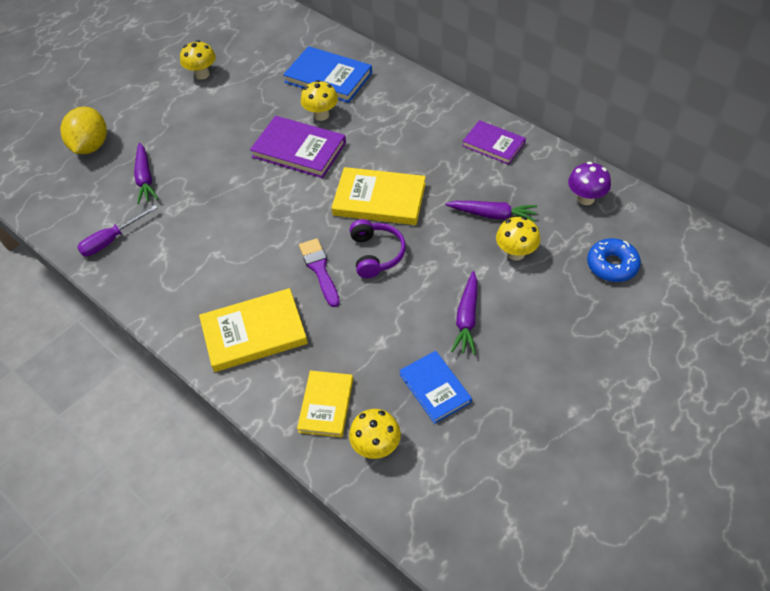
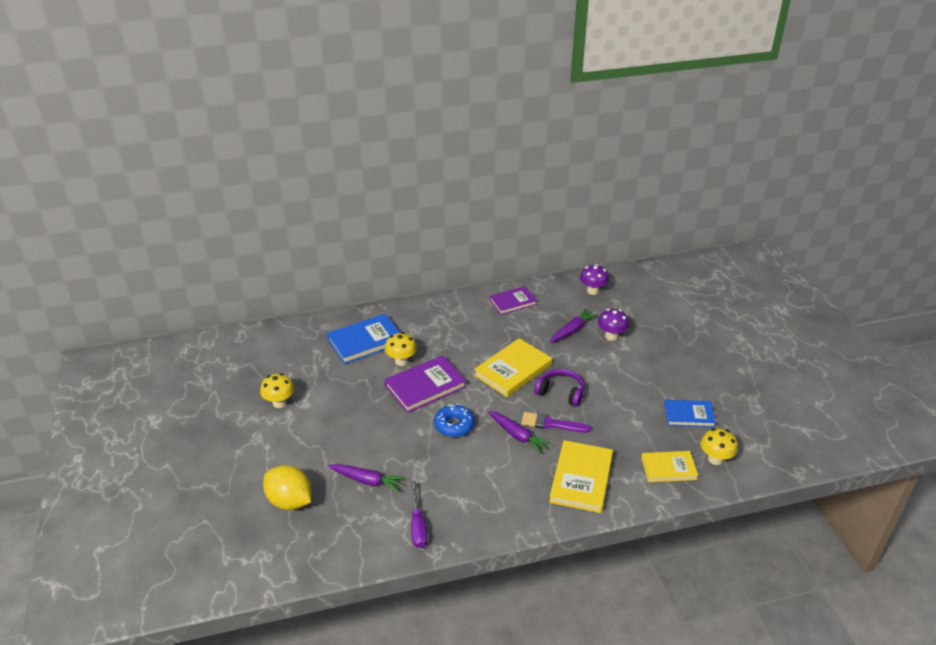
camera: 60 degrees left, 15 degrees down
yellow book [297,371,353,437] -> yellow book turned 45 degrees counterclockwise [641,451,698,482]
purple carrot [451,271,477,355] -> purple carrot moved to [488,411,552,454]
yellow mushroom [496,217,540,261] -> purple mushroom [598,309,629,341]
blue donut [587,238,641,282] -> blue donut moved to [434,405,474,437]

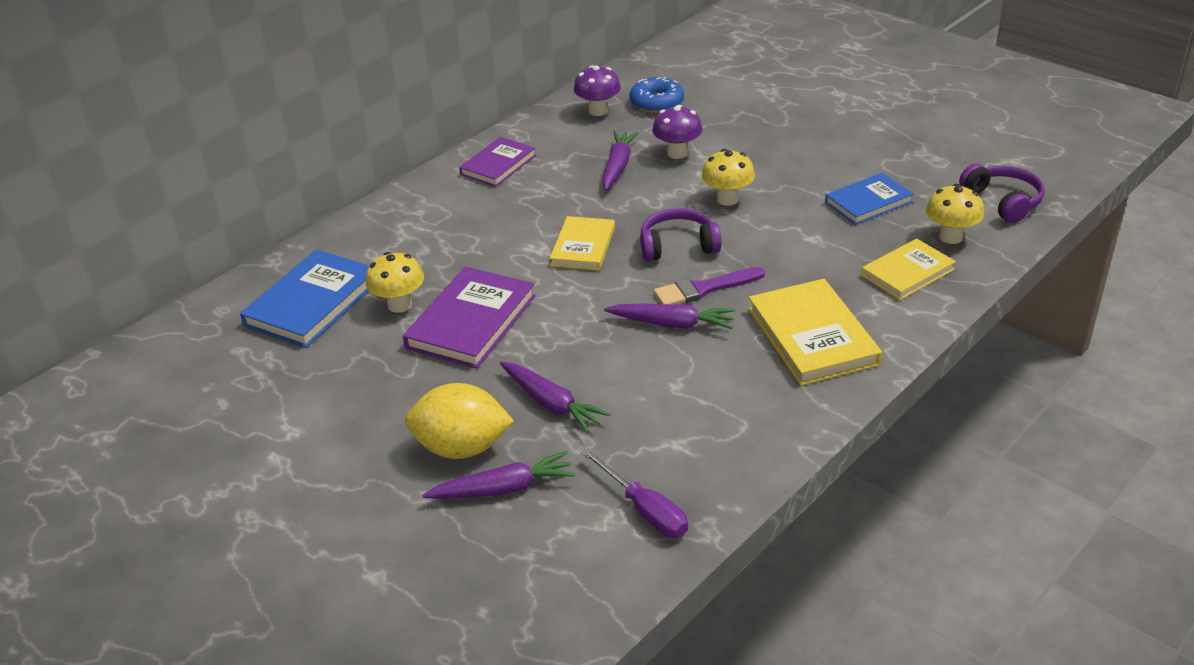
camera: 30 degrees left, 0 degrees up
yellow mushroom [260,373,294,408] -> yellow mushroom moved to [702,149,755,206]
yellow lemon [263,465,311,510] -> yellow lemon moved to [405,383,514,459]
blue donut [434,405,474,437] -> blue donut moved to [630,77,684,113]
yellow book [474,338,552,397] -> yellow book [550,216,615,271], size x0.65
none -> purple carrot [500,362,610,433]
none -> purple headphones [959,163,1045,223]

